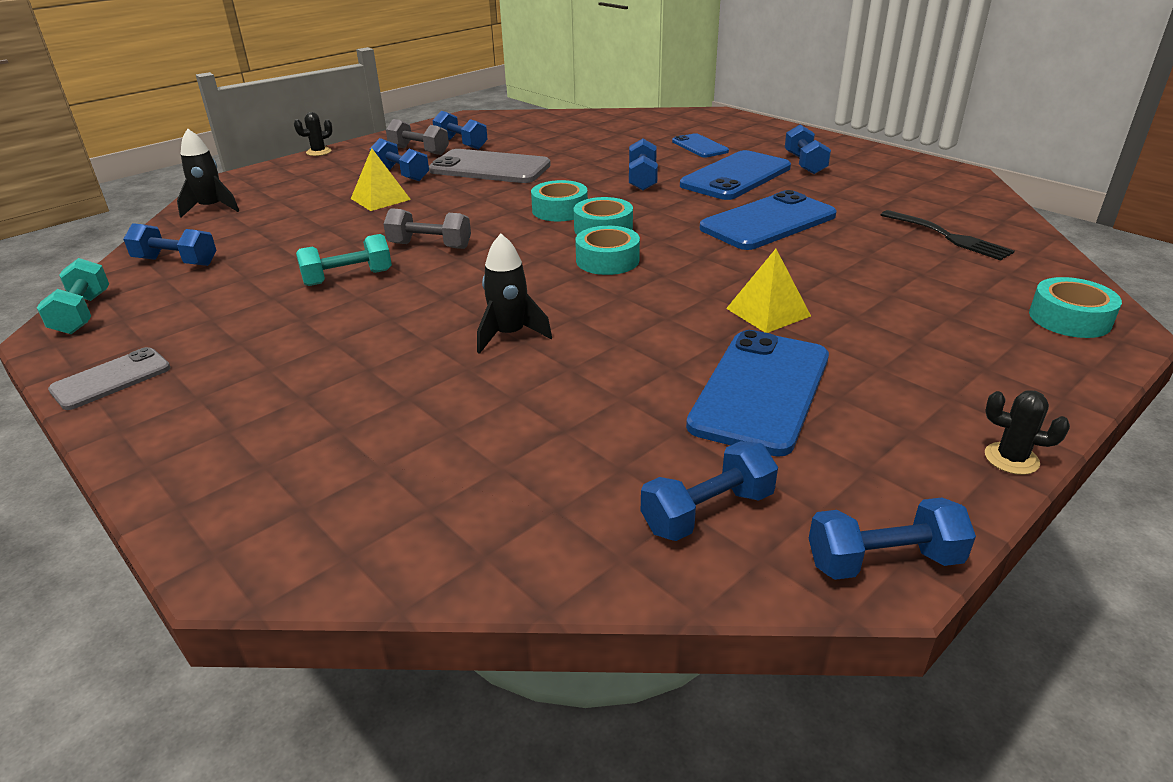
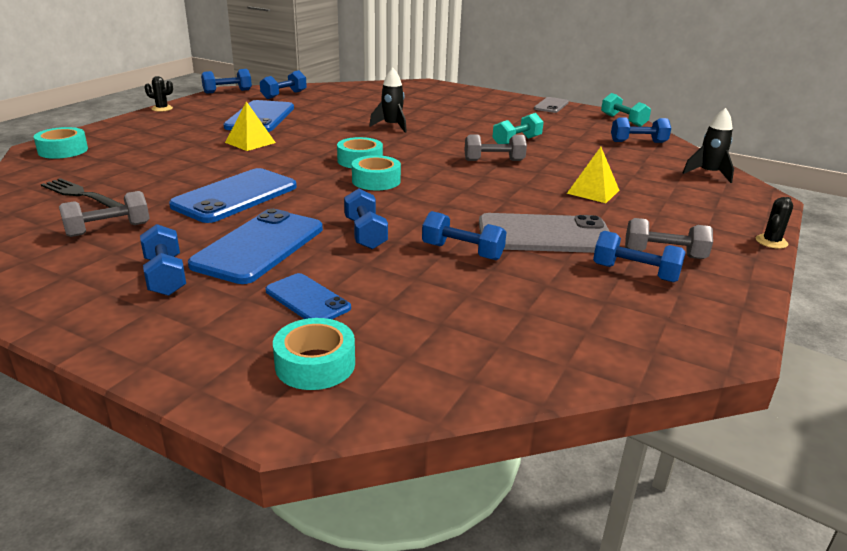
camera: 160 degrees right, 5 degrees down
blue dumbbell [370,138,429,181] -> blue dumbbell moved to [422,211,506,260]
turquoise tape [531,180,588,222] -> turquoise tape moved to [273,318,355,390]
none -> grey dumbbell [59,191,150,237]

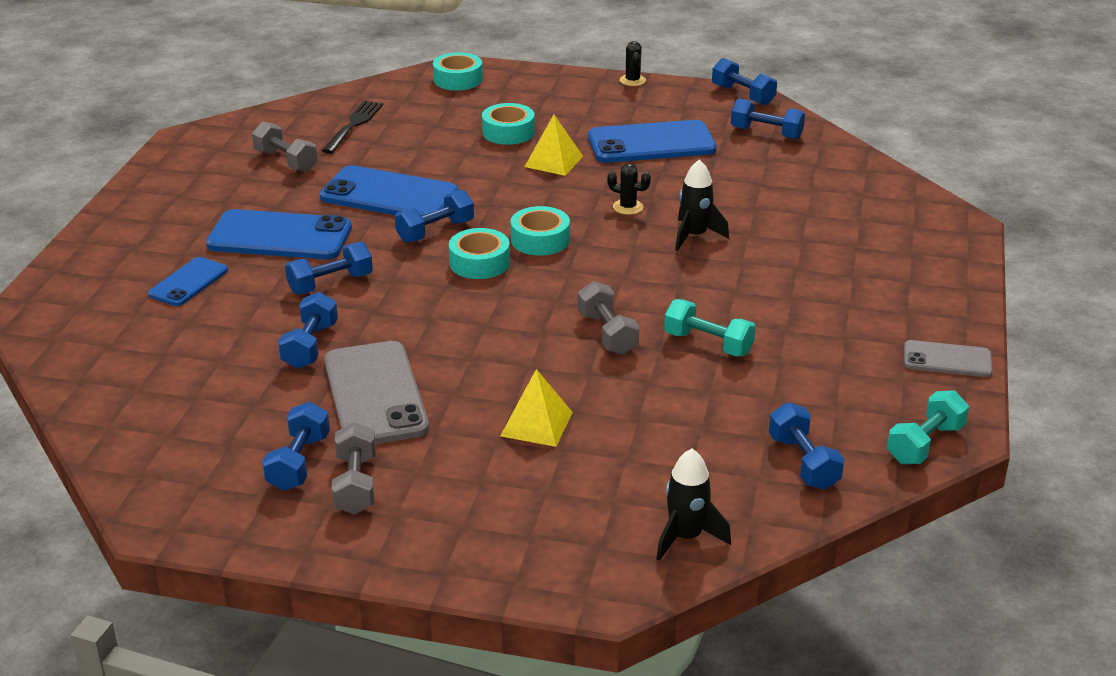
camera: 75 degrees right, 5 degrees up
blue dumbbell [140,224,186,296] -> blue dumbbell moved to [395,190,474,243]
turquoise tape [273,318,355,390] -> turquoise tape moved to [482,103,535,145]
black cactus [756,197,793,249] -> black cactus moved to [607,163,651,215]

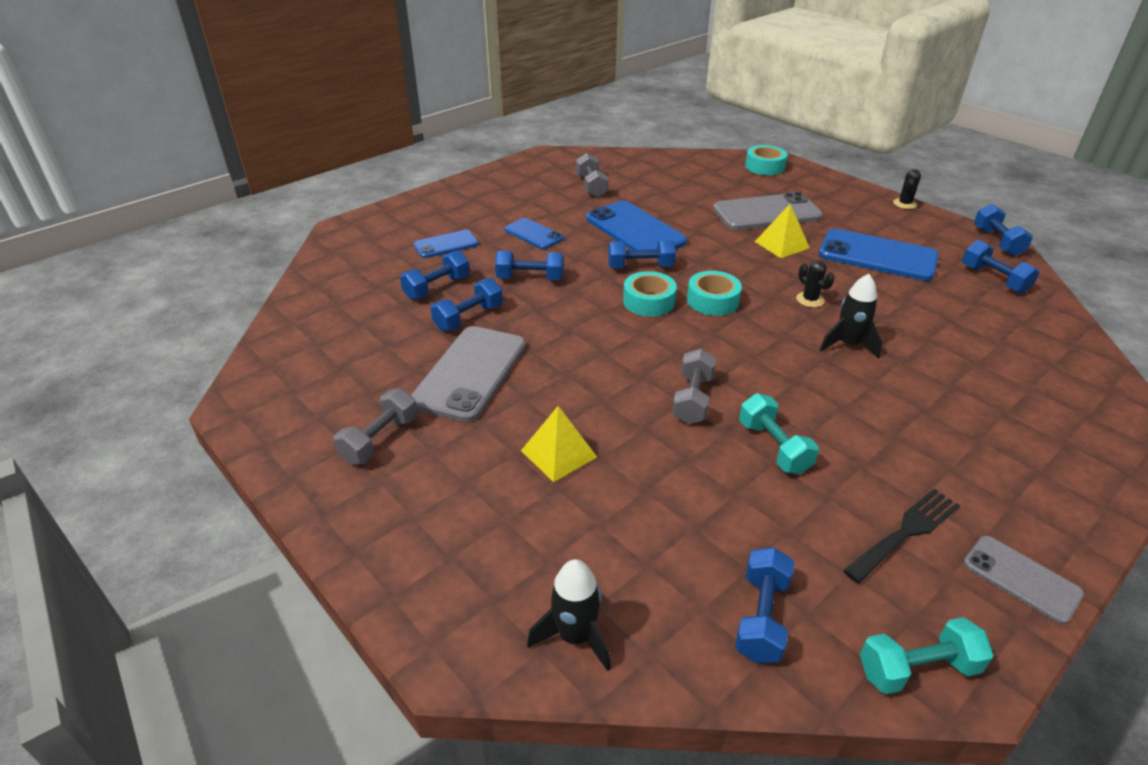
camera: 35 degrees right, 5 degrees up
blue phone [206,209,352,260] -> blue phone [504,218,564,249], size x0.56
blue dumbbell [262,402,330,491] -> blue dumbbell moved to [400,250,470,300]
black fork [322,101,383,154] -> black fork moved to [843,489,960,583]
turquoise tape [482,103,535,145] -> grey phone [713,192,823,230]

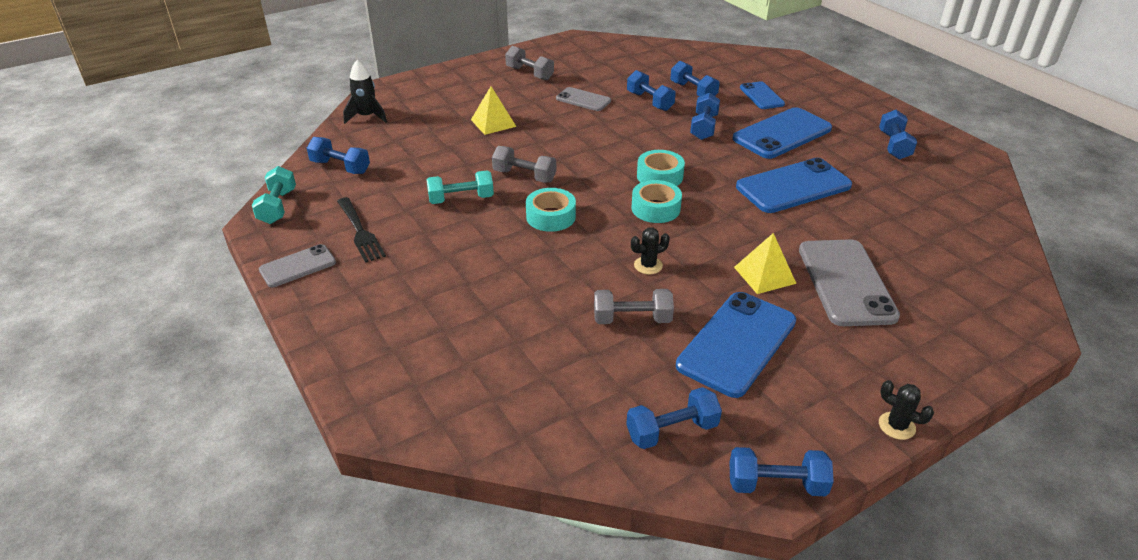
camera: 100 degrees right, 0 degrees up
grey phone [411,326,526,422] -> grey phone [556,87,611,111], size x0.56
blue phone [504,218,564,249] -> blue phone [733,107,832,159], size x1.77
grey dumbbell [576,153,608,197] -> grey dumbbell moved to [594,289,674,324]
blue dumbbell [608,240,676,268] -> blue dumbbell moved to [879,110,917,160]
turquoise tape [745,145,788,175] -> turquoise tape moved to [526,188,576,232]
black rocket [820,274,882,358] -> none

